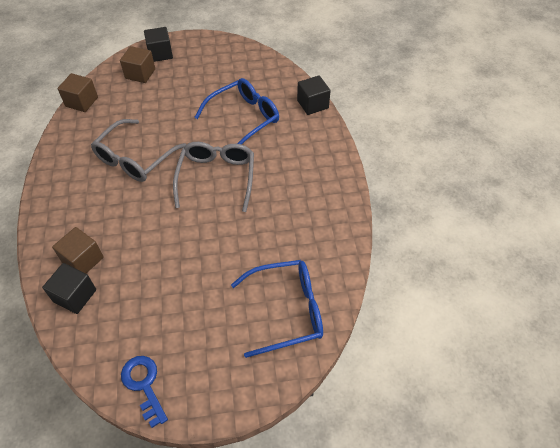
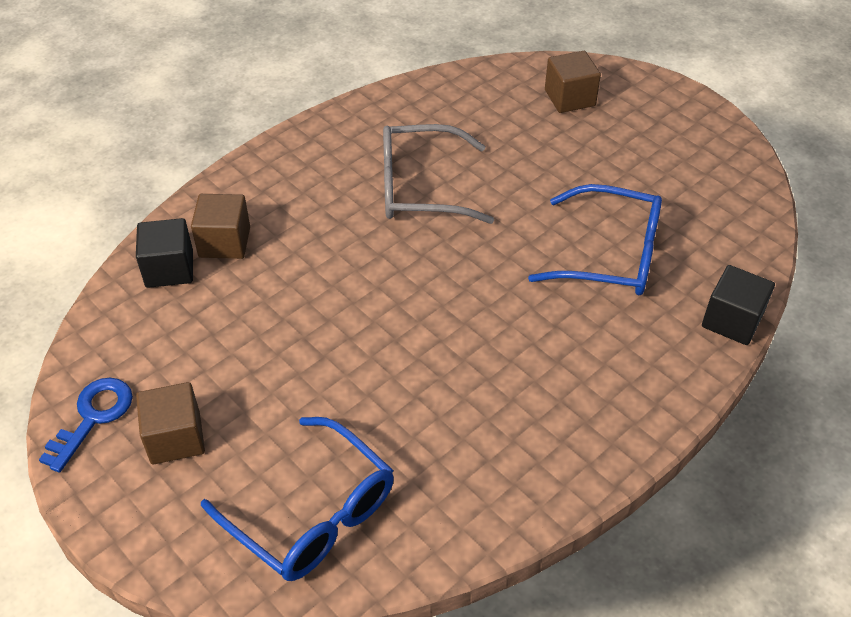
camera: 55 degrees right, 5 degrees down
brown cube [57,73,98,112] -> brown cube moved to [136,382,205,464]
black cube [144,27,173,62] -> none
grey glasses [173,142,254,212] -> none

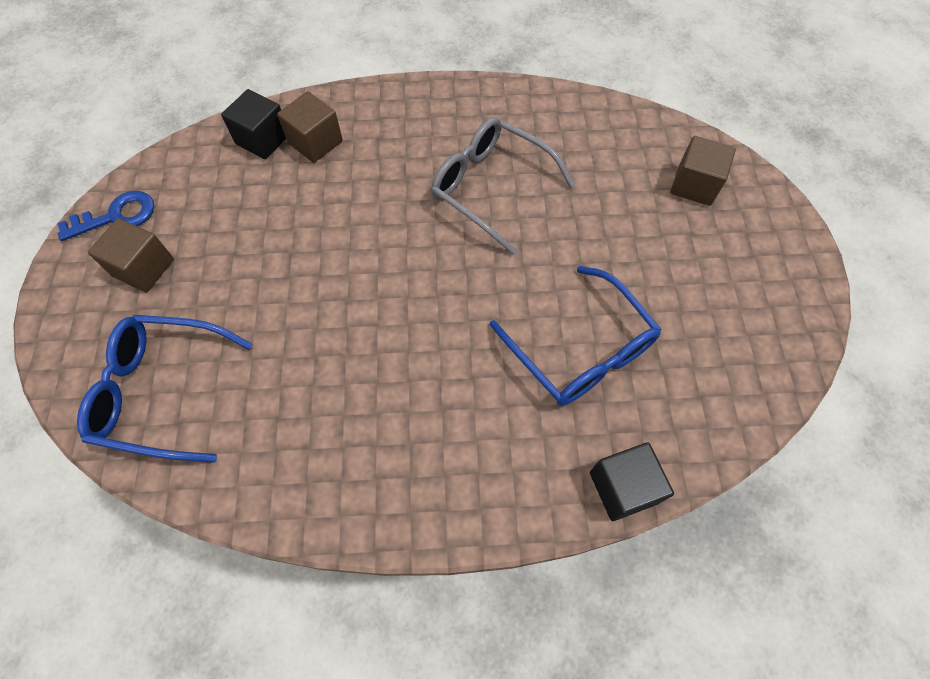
camera: 40 degrees right, 15 degrees up
blue glasses [201,417,394,581] -> blue glasses turned 105 degrees clockwise [77,315,253,463]

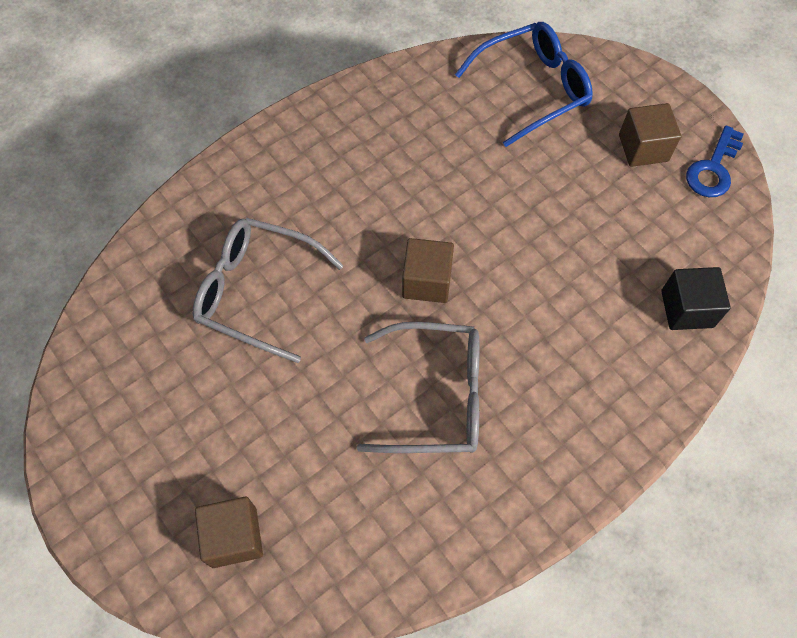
camera: 145 degrees right, 0 degrees up
brown cube [277,91,343,163] -> brown cube moved to [402,238,454,303]
blue glasses [490,266,661,406] -> grey glasses [193,218,344,363]
black cube [590,443,674,521] -> none

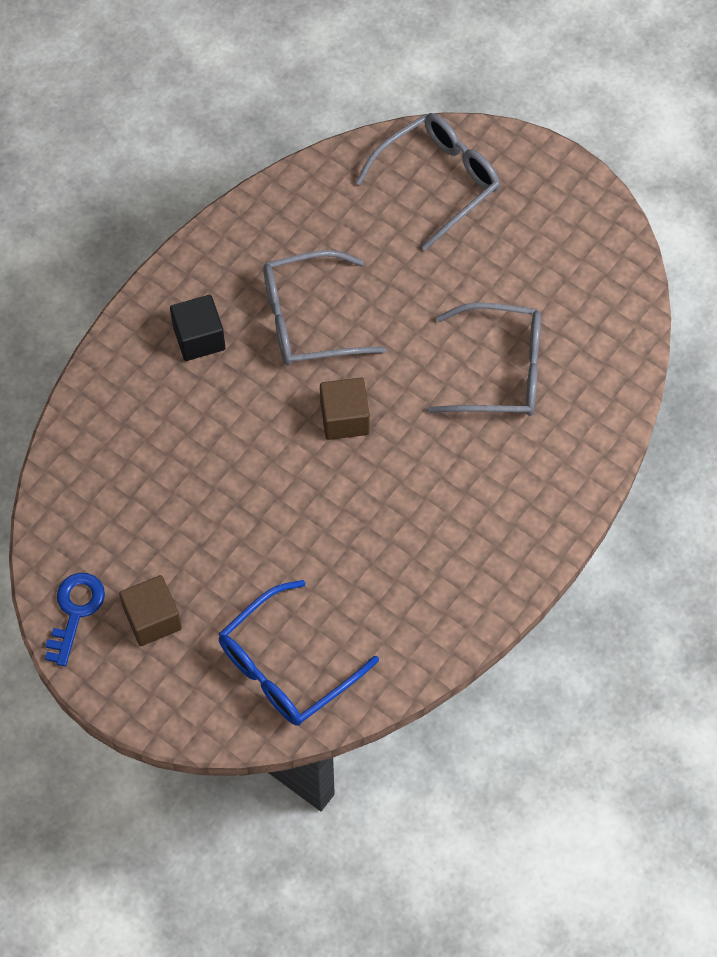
camera: 165 degrees right, 0 degrees up
brown cube [195,497,263,568] -> grey glasses [355,113,500,251]
black cube [661,267,731,330] -> black cube moved to [170,295,225,361]

